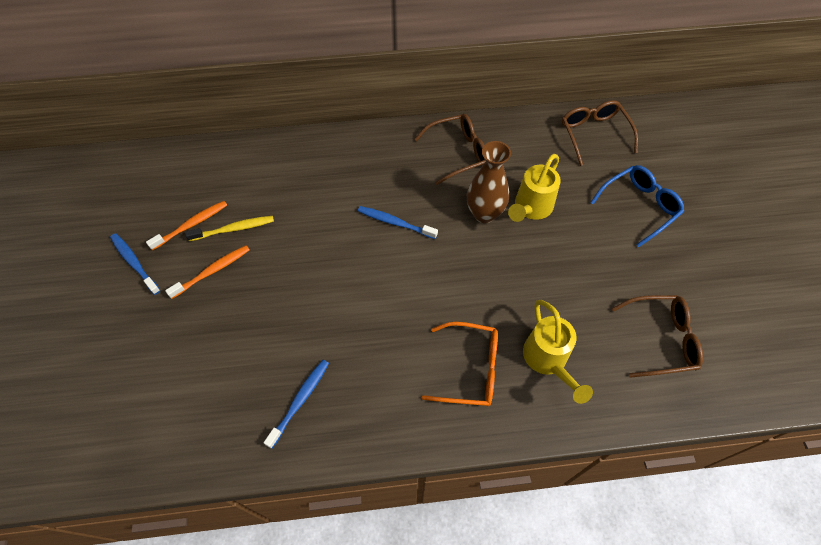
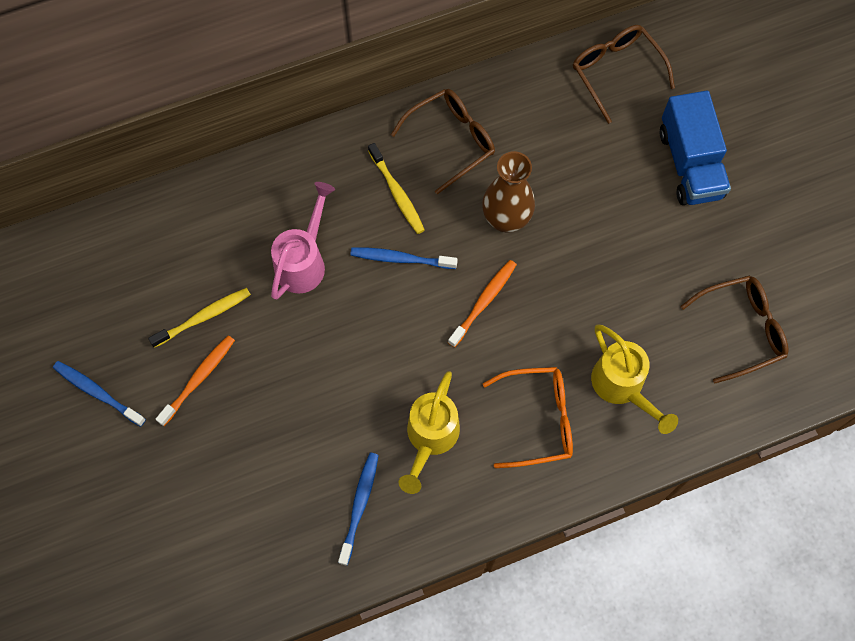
camera: 15 degrees left, 10 degrees up
orange toothbrush [146,201,227,251] -> orange toothbrush moved to [448,260,517,347]
yellow watering can [508,154,561,222] -> yellow watering can moved to [399,371,460,494]
blue glasses [590,165,684,247] -> blue truck [660,91,731,205]
none -> pink watering can [271,182,335,300]
none -> yellow toothbrush [368,143,425,234]

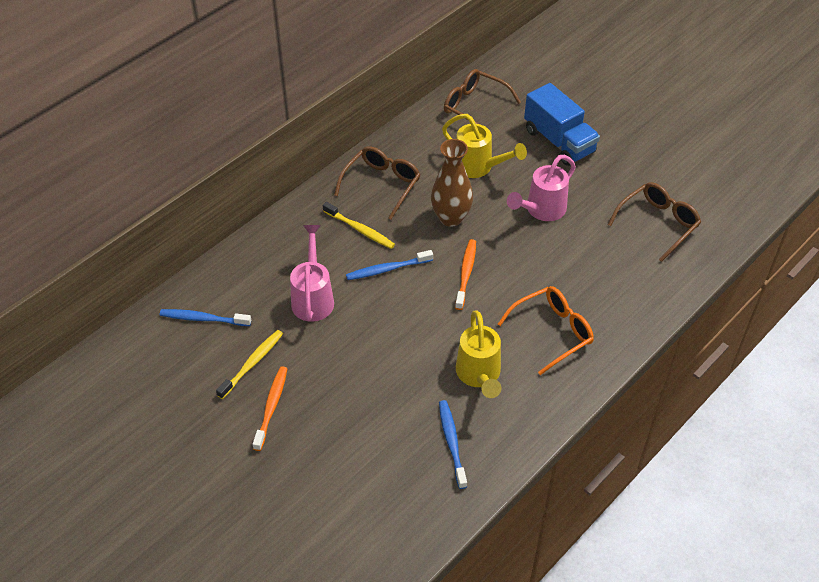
camera: 25 degrees left, 20 degrees down
blue toothbrush [53,361,146,427] -> blue toothbrush moved to [160,309,251,326]
yellow watering can [591,324,678,434] -> yellow watering can moved to [442,114,527,178]
none -> pink watering can [507,155,576,221]

